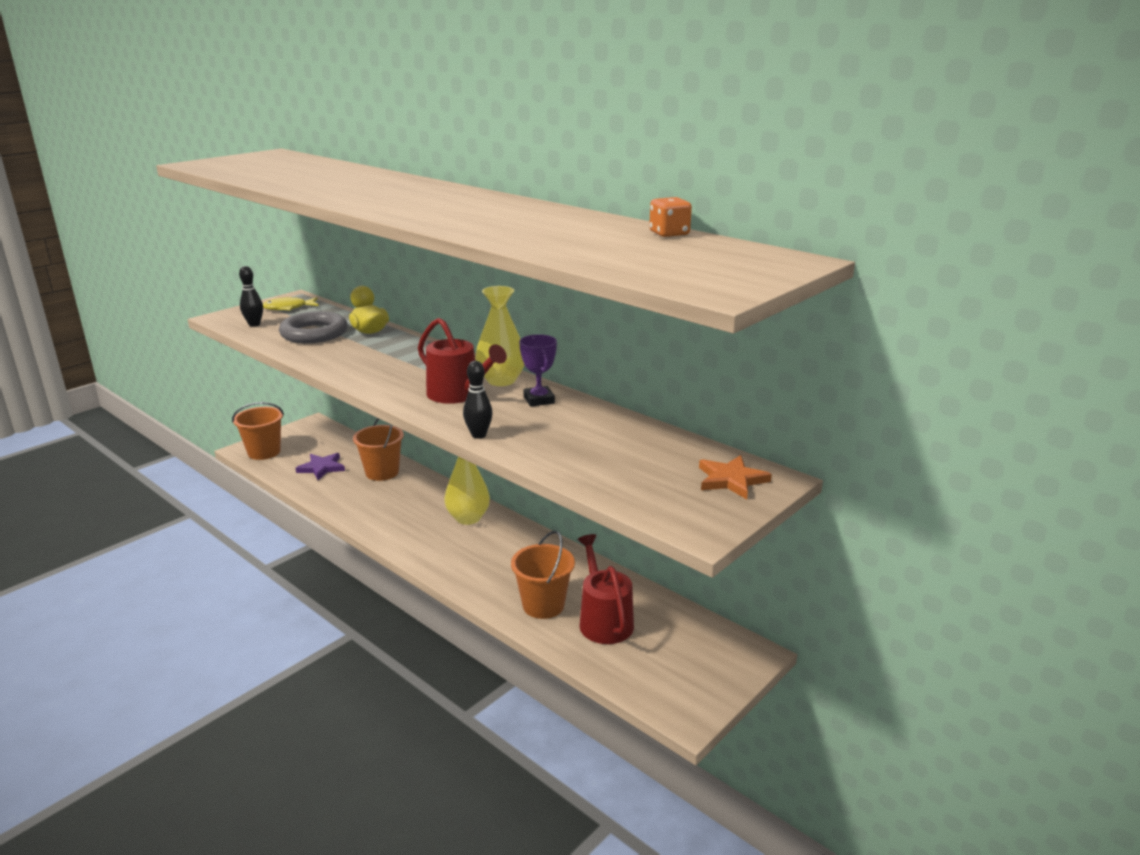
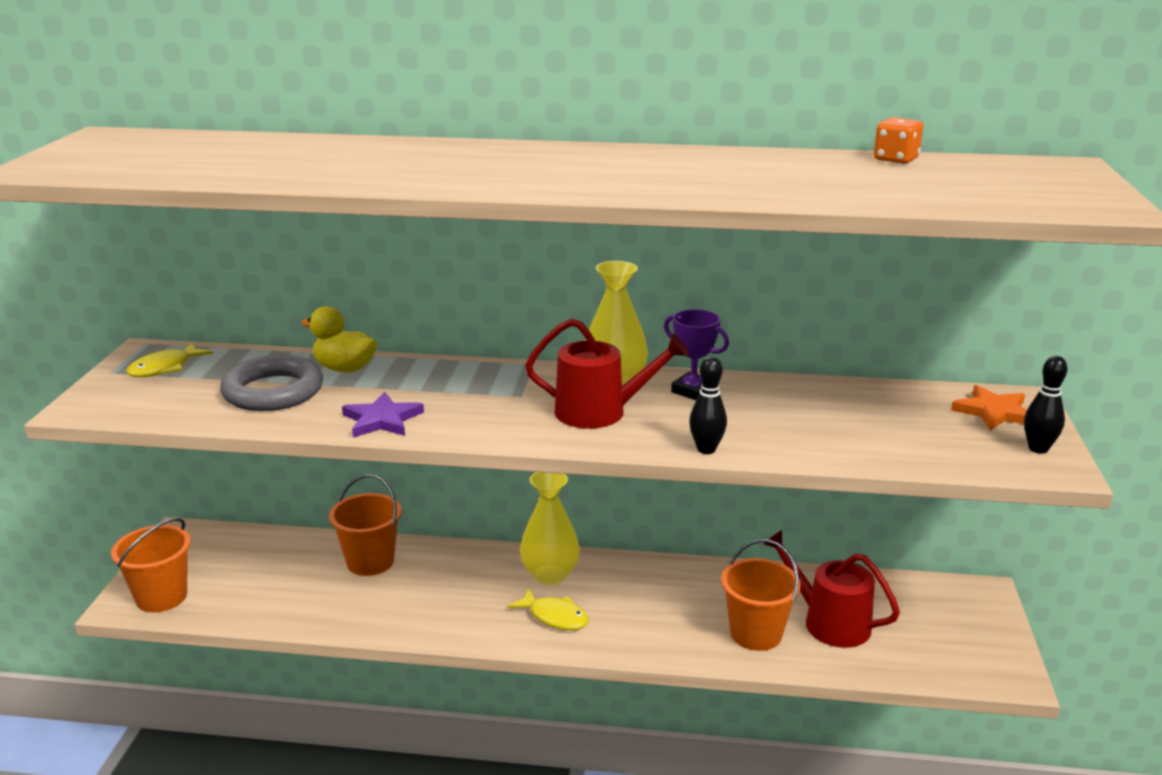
camera: 35 degrees left, 0 degrees up
black bowling pin [239,266,263,327] -> black bowling pin moved to [1024,356,1067,454]
purple star [296,453,345,480] -> purple star moved to [342,392,424,438]
none -> yellow fish [508,588,589,630]

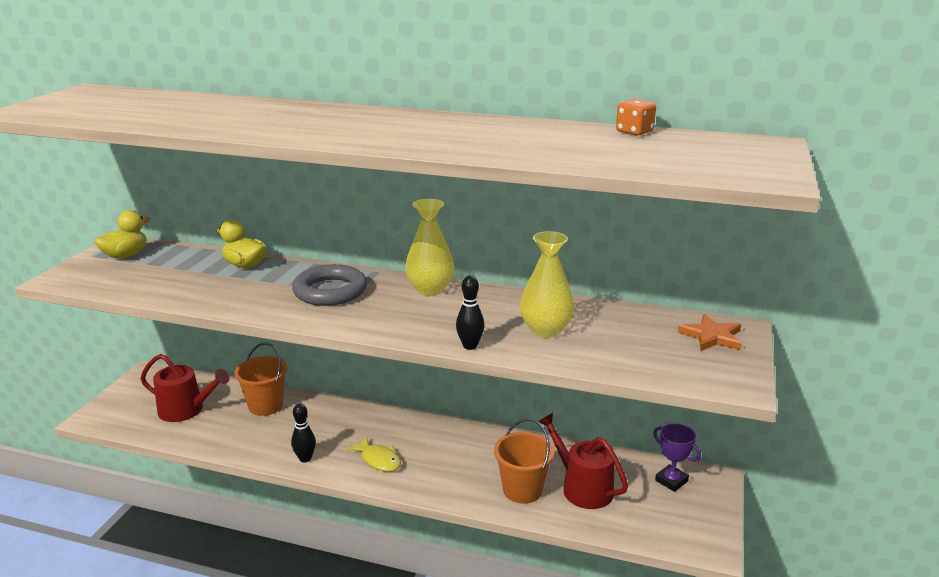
camera: 10 degrees right, 0 degrees up
orange bucket [111,518,191,613] -> none
yellow fish [126,342,213,377] -> yellow duck [94,210,151,259]
grey ring [220,355,323,411] -> grey ring moved to [292,264,367,306]
purple star [342,392,424,438] -> none
yellow vase [520,472,580,585] -> yellow vase moved to [520,231,574,338]
red watering can [525,319,688,428] -> red watering can moved to [140,354,230,422]
purple trophy [664,309,729,400] -> purple trophy moved to [653,423,701,492]
black bowling pin [1024,356,1067,454] -> black bowling pin moved to [291,403,316,463]

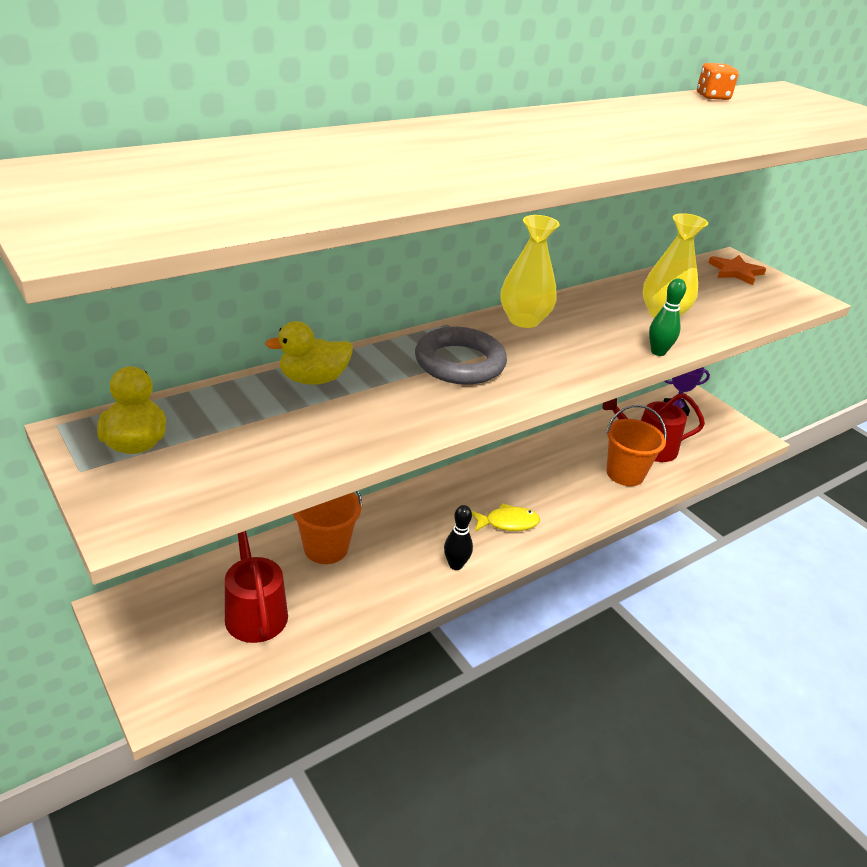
camera: 55 degrees left, 10 degrees up
red watering can [140,354,230,422] -> red watering can turned 75 degrees counterclockwise [225,531,288,643]
black bowling pin [456,275,485,350] -> green bowling pin [649,278,686,356]

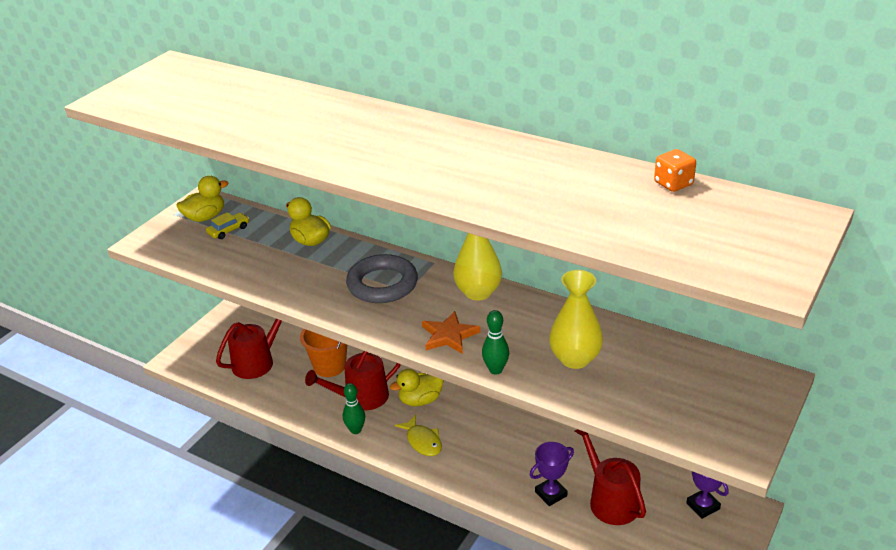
camera: 70 degrees right, 0 degrees up
black bowling pin [444,505,473,570] -> green bowling pin [343,383,365,434]
orange bucket [606,405,667,486] -> purple trophy [530,442,574,506]
orange star [709,255,766,285] -> orange star moved to [422,311,480,354]
none -> yellow car [206,212,249,239]
none -> red watering can [305,351,401,410]
none -> yellow duck [390,369,444,406]

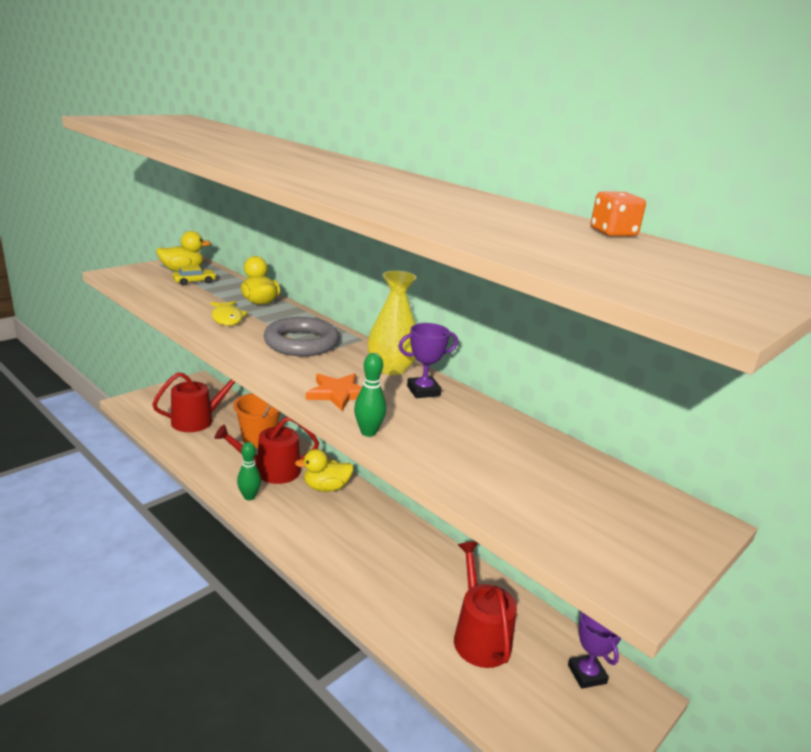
camera: 10 degrees right, 10 degrees down
yellow fish [395,415,442,456] -> yellow fish moved to [210,301,248,326]
purple trophy [530,442,574,506] -> purple trophy moved to [398,323,458,398]
yellow vase [549,270,603,369] -> none

